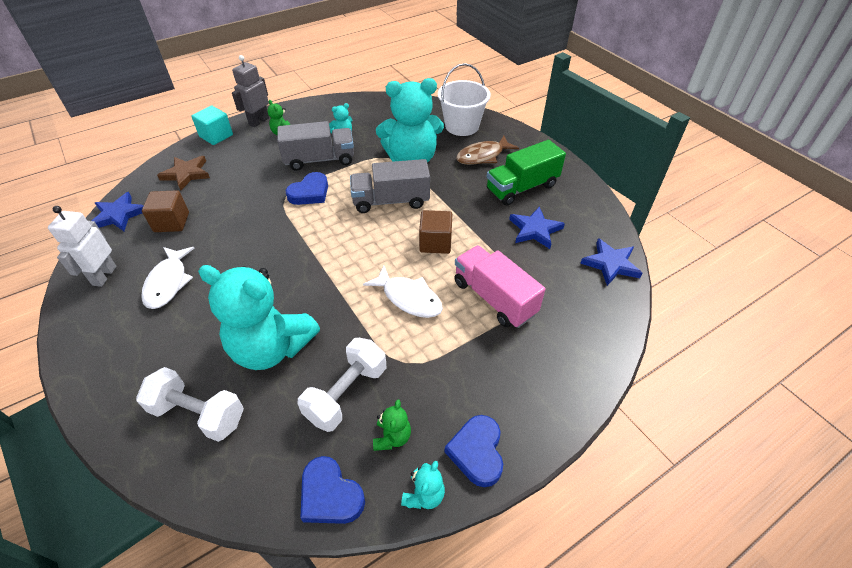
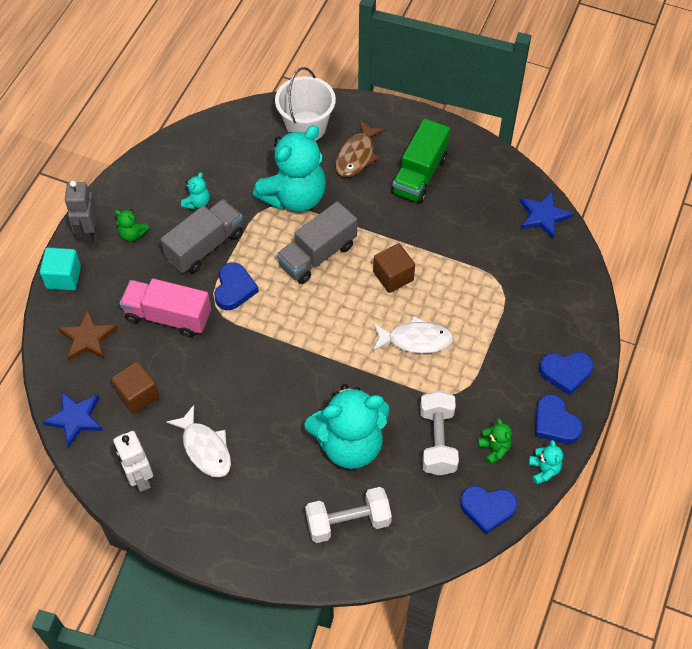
camera: 35 degrees left, 10 degrees up
pink truck [454,245,546,328] -> pink truck moved to [119,278,211,337]
blue star [509,206,565,249] -> none
none -> blue heart [539,352,594,395]

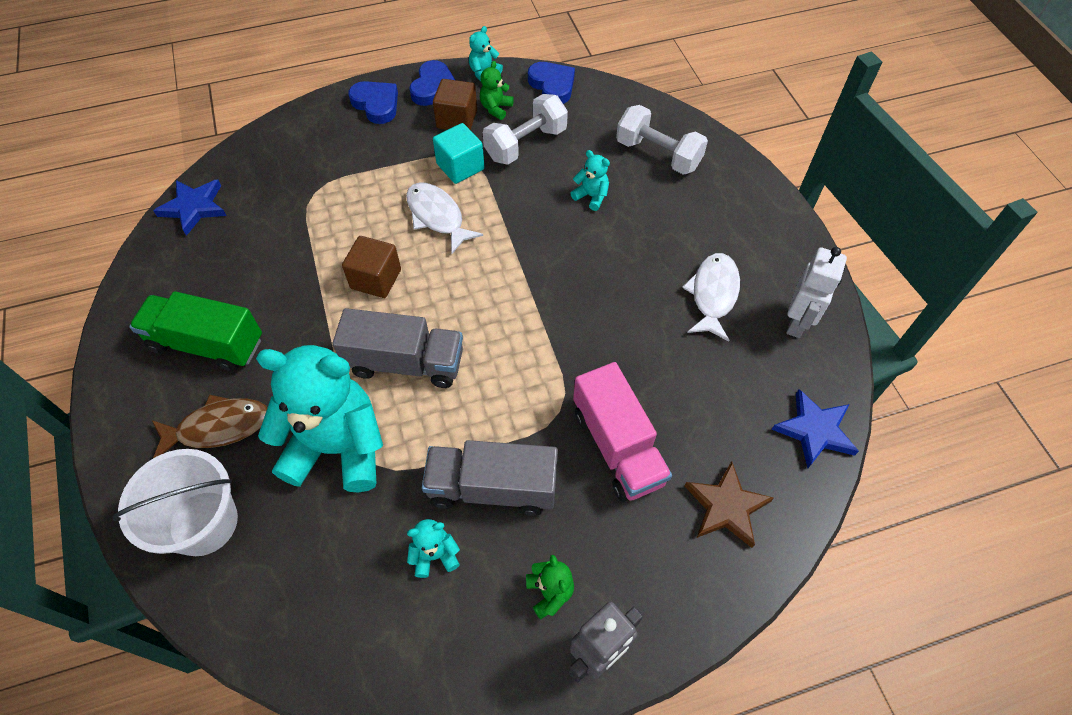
camera: 130 degrees left, 0 degrees up
turquoise cube [40,247,81,290] -> turquoise cube moved to [433,123,484,184]
brown cube [111,361,159,414] -> brown cube moved to [433,79,477,130]
blue heart [215,262,259,310] -> none
turquoise teddy bear [304,384,390,469] -> turquoise teddy bear [570,150,610,211], size x0.41
green truck [391,119,450,204] -> green truck turned 150 degrees counterclockwise [129,291,262,372]

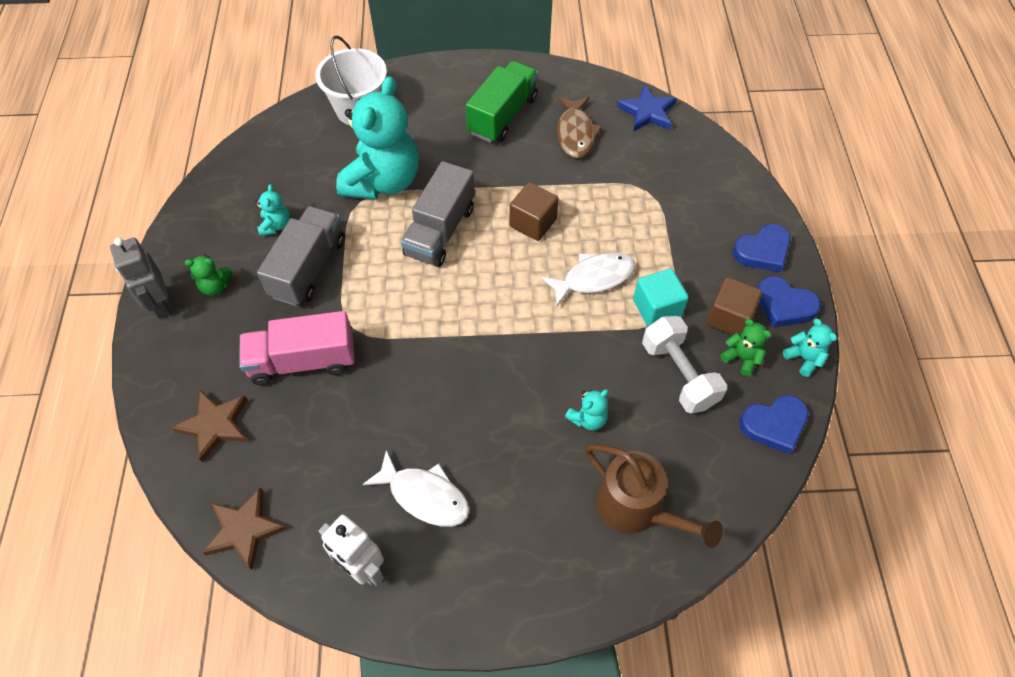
camera: 105 degrees right, 0 degrees up
brown fish [152,394,267,458] -> brown fish moved to [557,97,602,158]
white dumbbell [616,105,708,175] -> brown watering can [585,444,723,548]
blue star [771,389,859,468] -> brown star [202,487,287,570]

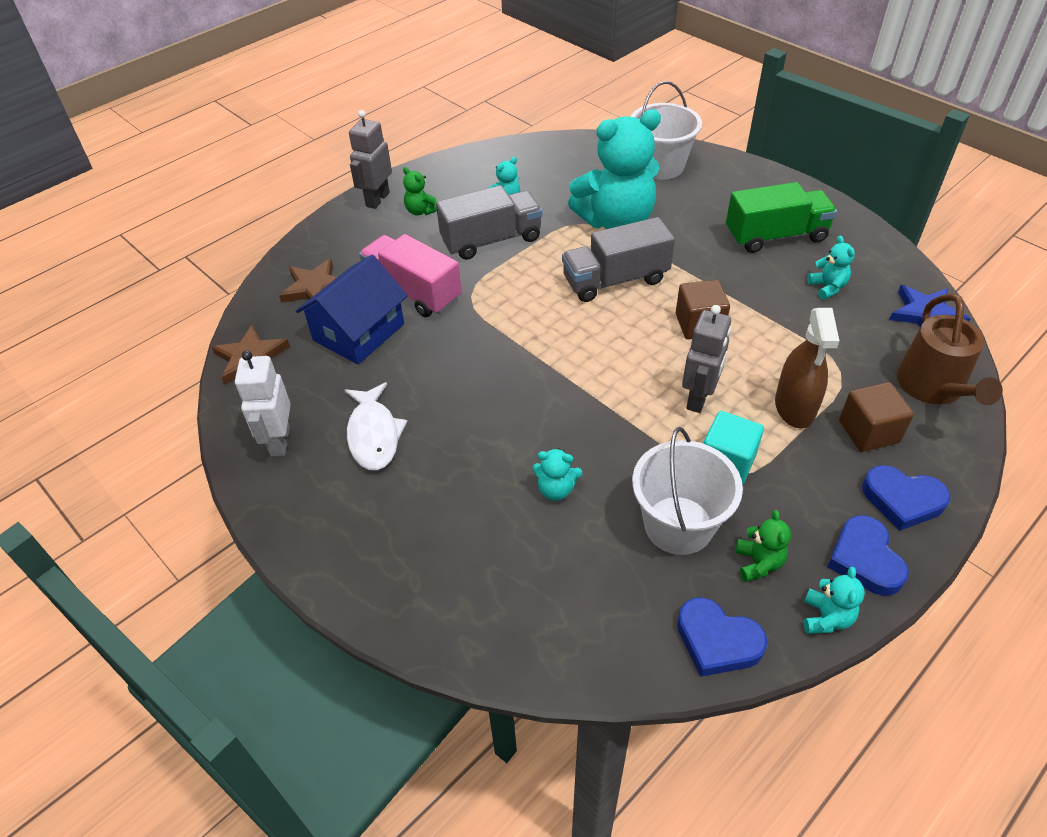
camera: 50 degrees right, 10 degrees down
white fish [541,252,636,306] -> grey robot [682,305,731,413]
brown fish [557,97,602,158] -> turquoise teddy bear [807,236,855,299]
brown watering can [585,444,723,548] -> brown watering can moved to [896,293,1003,405]
white dumbbell [642,316,727,414] -> white bucket [632,427,743,555]
brown cube [706,277,762,336] -> brown cube moved to [839,382,914,452]
none -> blue house [296,255,408,365]
none -> brown spray bottle [775,308,839,429]

